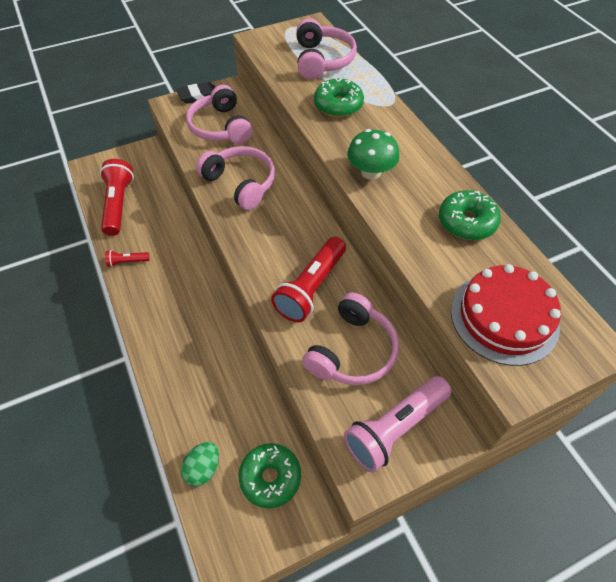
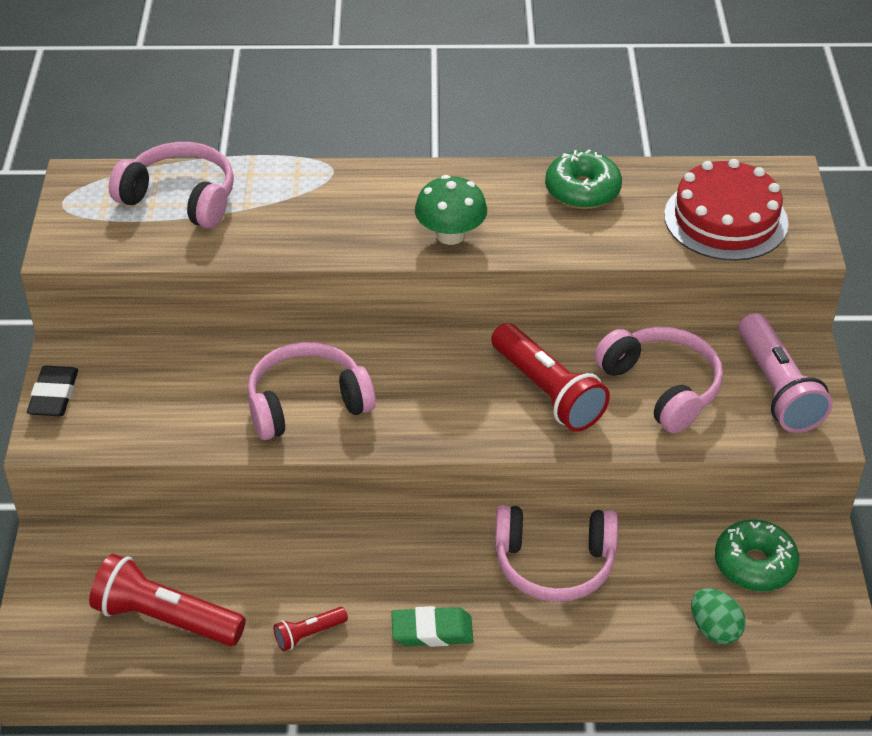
camera: 65 degrees left, 10 degrees down
red flashlight [105,250,150,267] -> red flashlight turned 45 degrees clockwise [273,607,348,651]
pink headphones [186,85,253,144] -> pink headphones moved to [495,505,618,602]
green donut [314,78,364,117] -> none
none -> green eraser [391,606,473,647]

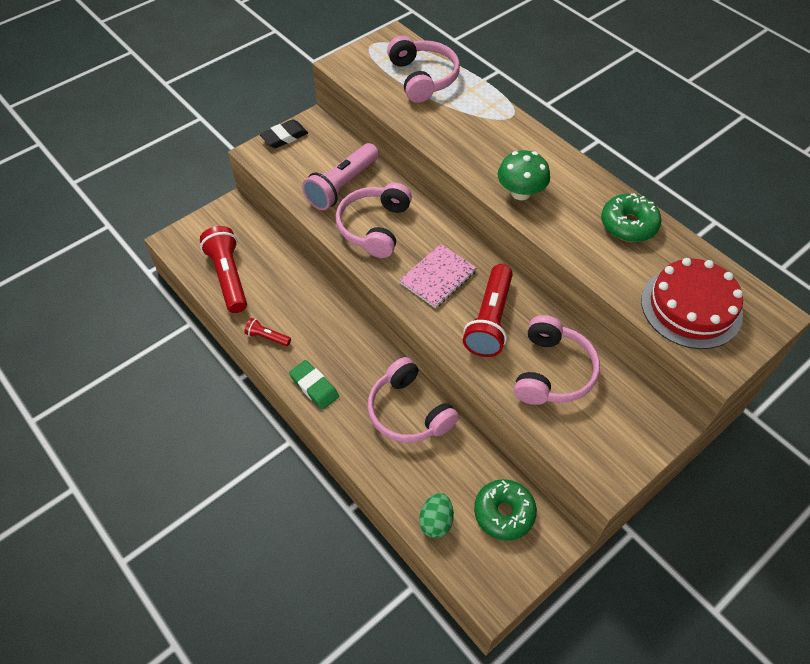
camera: 50 degrees right, 10 degrees up
pink headphones [247,342,376,440] -> pink headphones turned 105 degrees counterclockwise [336,183,412,258]
pink flashlight [739,313,833,433] -> pink flashlight moved to [302,143,379,210]
none -> pink notebook [399,244,477,308]

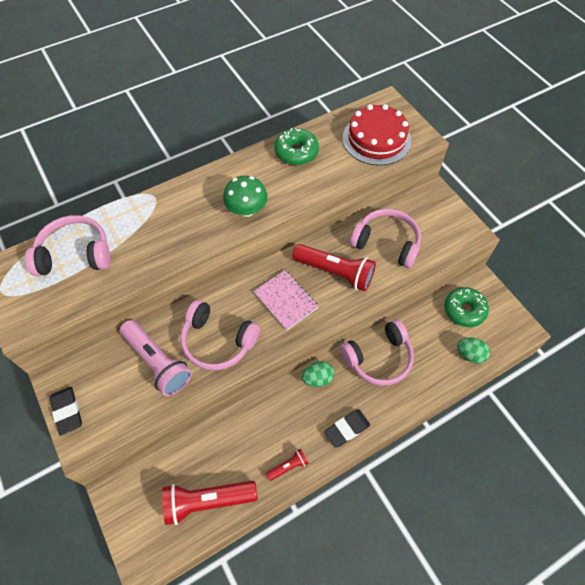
camera: 80 degrees left, 5 degrees up
red flashlight [244,318,291,346] -> red flashlight turned 150 degrees counterclockwise [266,449,308,481]
green eraser [289,360,339,410] -> black eraser [324,410,370,448]
none -> green egg [302,361,334,387]

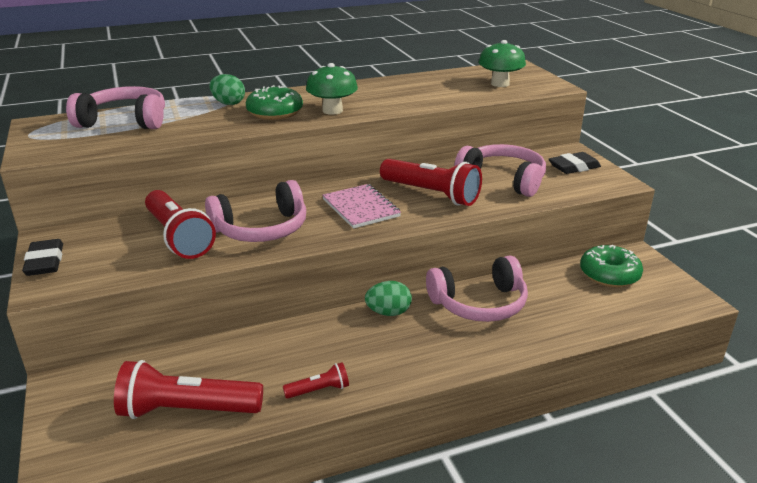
camera: 10 degrees right, 30 degrees down
pink flashlight [120,320,192,396] -> red flashlight [145,190,216,259]
pink headphones [180,300,260,370] -> pink headphones turned 60 degrees counterclockwise [205,180,306,242]
green donut [274,128,319,165] -> green donut moved to [246,85,303,120]
black eraser [324,410,370,448] -> black eraser moved to [549,152,601,174]
red cake [342,104,411,166] -> green mushroom [479,40,526,87]
green egg [457,337,490,364] -> green egg moved to [210,74,245,105]

